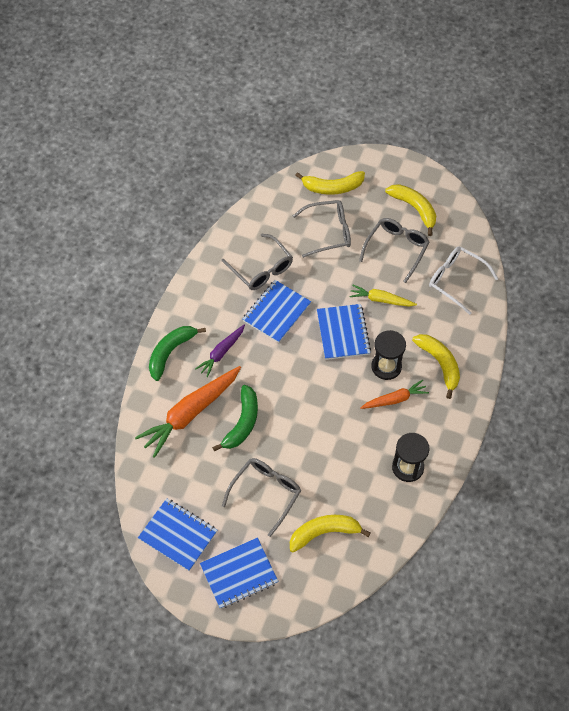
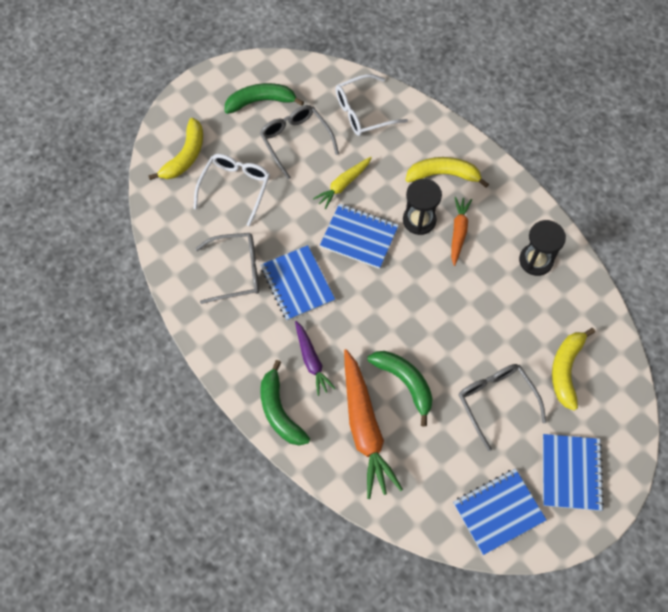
camera: 60 degrees left, 5 degrees up
grey glasses [293,200,351,258] -> white glasses [194,154,270,226]
yellow banana [385,184,436,236] -> green banana [224,83,304,114]

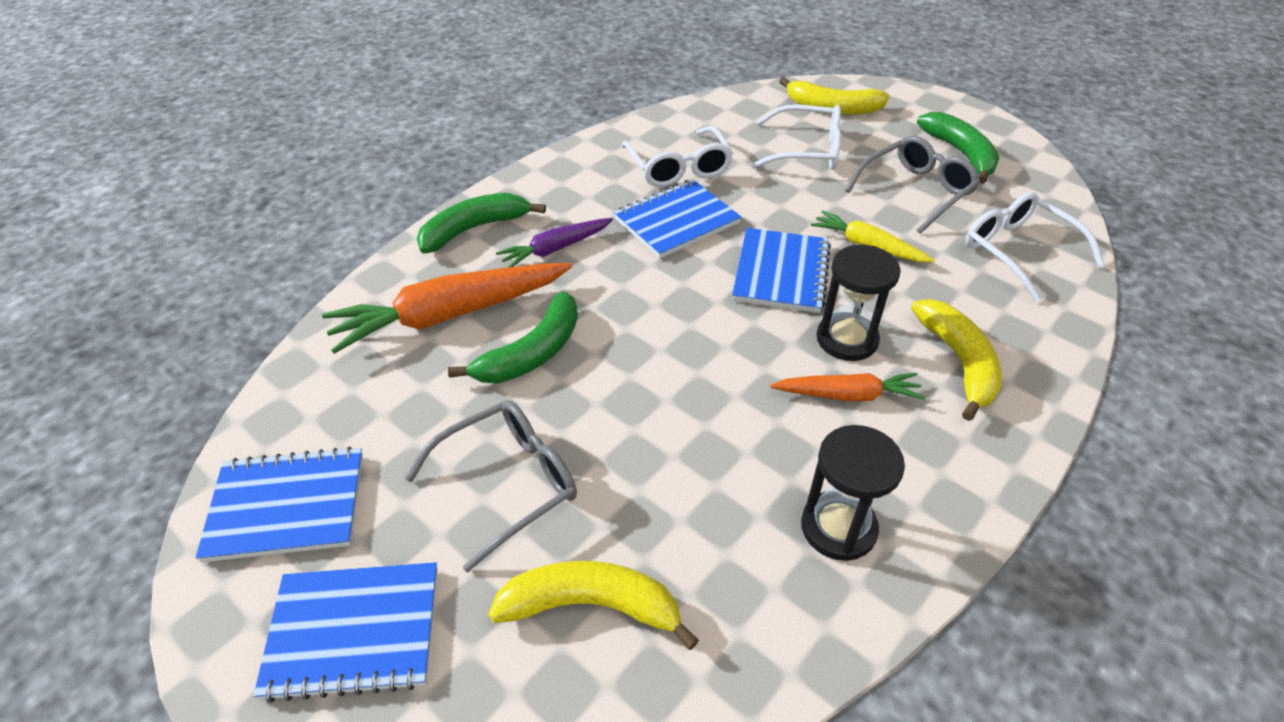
camera: 80 degrees right, 20 degrees down
grey glasses [195,233,259,304] -> white glasses [621,126,733,187]
blue notebook [453,469,546,555] -> blue notebook turned 60 degrees counterclockwise [196,446,363,562]

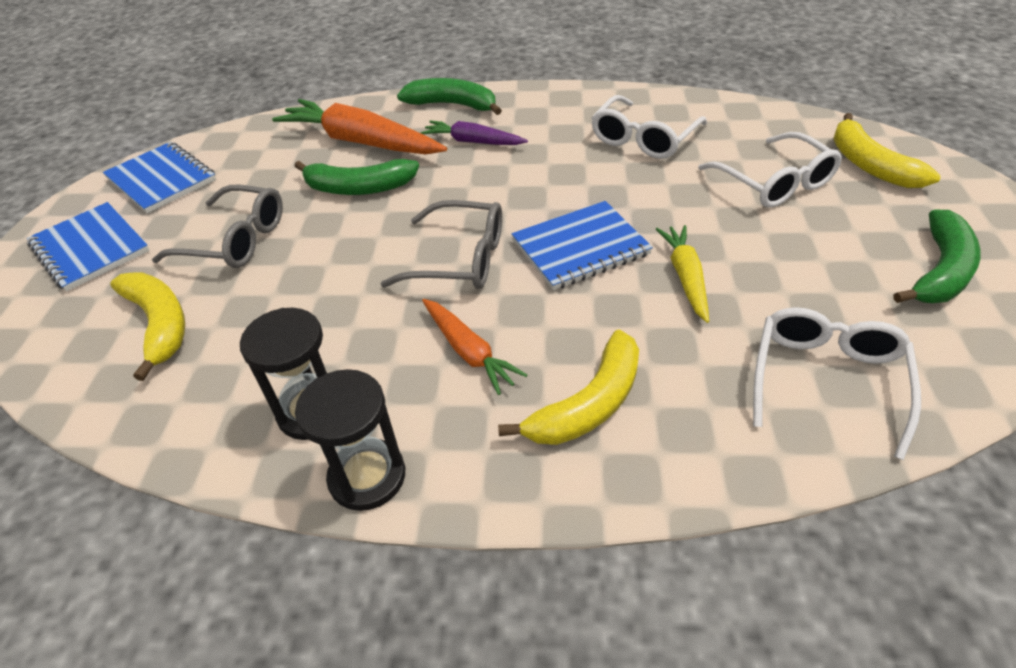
camera: 55 degrees right, 0 degrees up
blue notebook [613,179,741,258] -> none
black hourglass [817,245,901,361] -> black hourglass moved to [295,369,405,511]
grey glasses [845,136,980,234] -> grey glasses moved to [381,200,502,289]

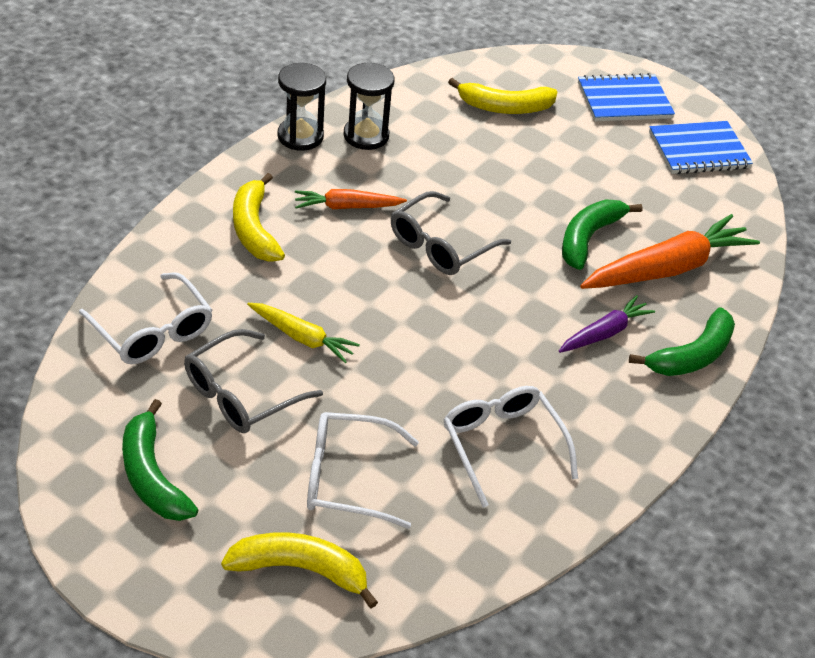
camera: 115 degrees right, 0 degrees up
grey glasses [152,185,283,268] -> grey glasses moved to [184,329,323,433]
blue notebook [512,201,653,290] -> none

